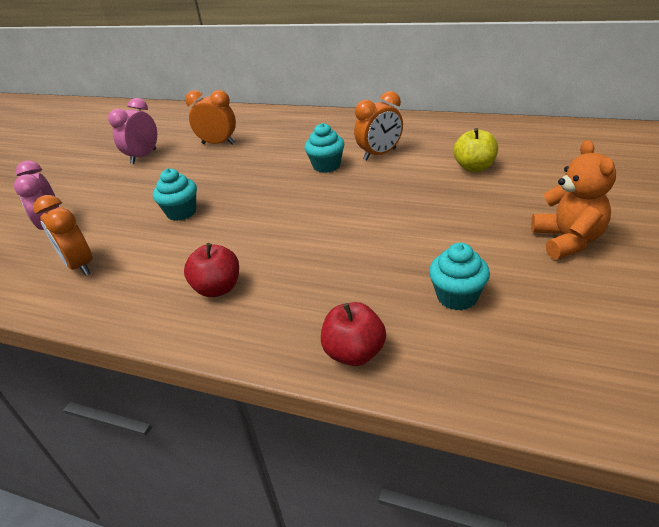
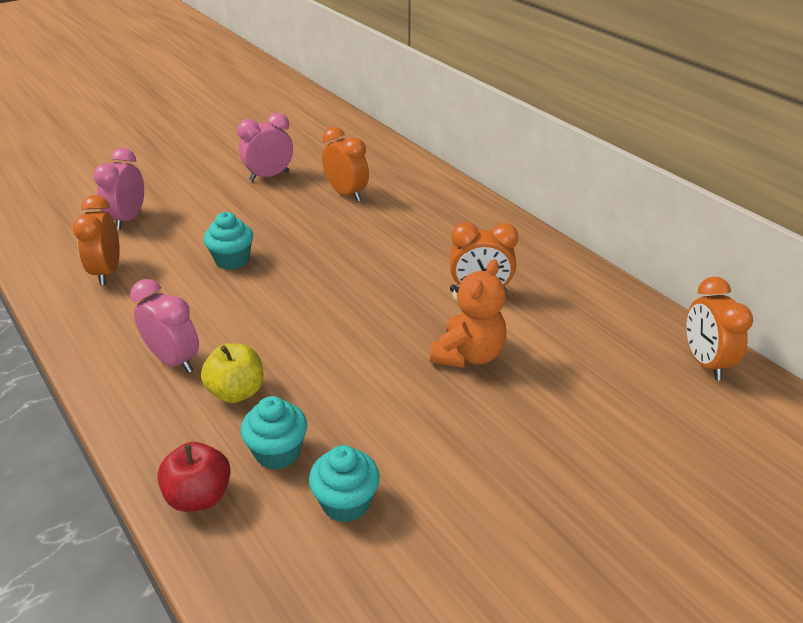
camera: 30 degrees right, 0 degrees up
red apple [184,243,239,297] -> pink clock [130,279,199,373]
turquoise cupcake [304,123,344,173] -> turquoise cupcake moved to [241,396,307,470]
yellow apple [454,128,498,172] -> yellow apple moved to [201,343,263,403]
orange teddy bear [531,140,616,259] -> orange teddy bear moved to [430,259,507,368]
none -> orange clock [686,277,753,381]

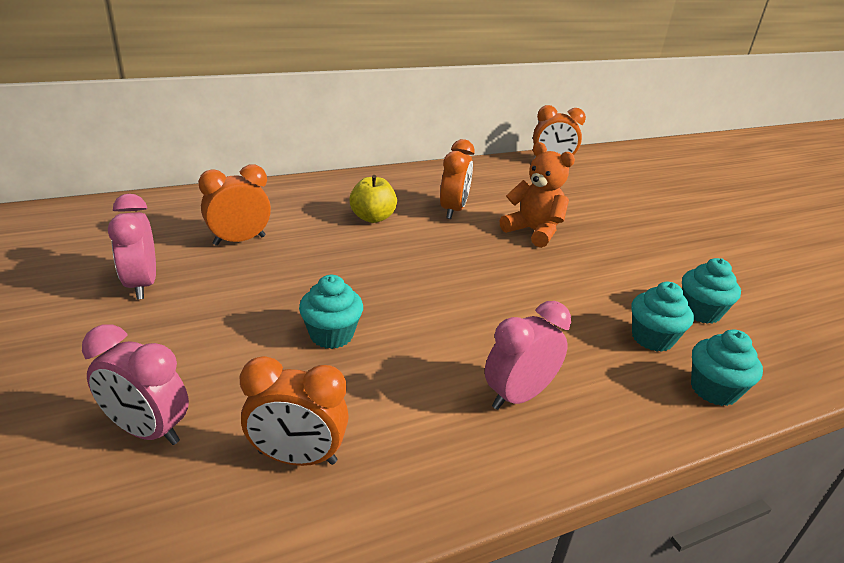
camera: 80 degrees left, 5 degrees down
red apple [157,442,231,512] -> turquoise cupcake [691,329,763,406]
yellow apple [201,343,263,403] -> yellow apple moved to [349,175,397,223]

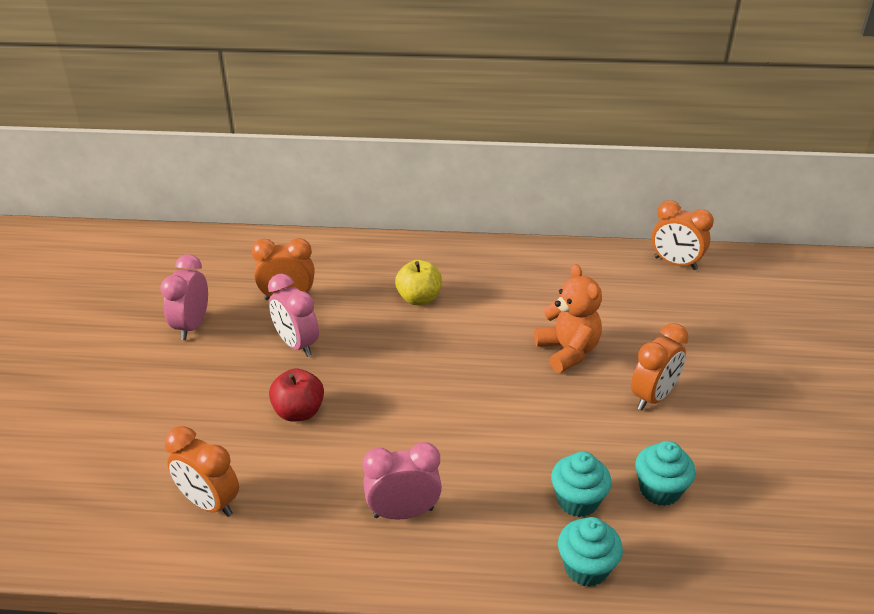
camera: 30 degrees right, 5 degrees up
pink clock [82,324,189,445] -> pink clock moved to [268,273,319,357]
turquoise cupcake [299,275,363,349] -> red apple [269,369,324,421]
orange clock [440,139,475,219] -> orange clock moved to [631,323,689,410]

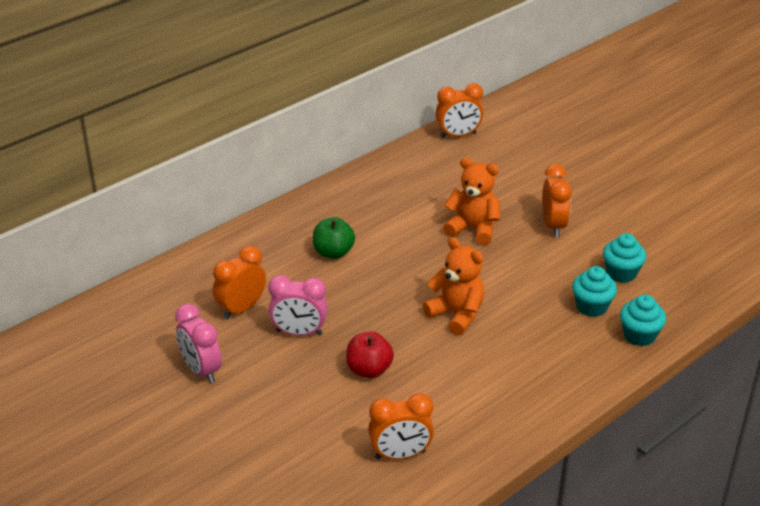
camera: 45 degrees left, 0 degrees up
pink clock [363,442,442,520] -> none
yellow apple [395,260,442,305] -> green apple [313,217,355,259]
none -> orange teddy bear [423,237,484,335]

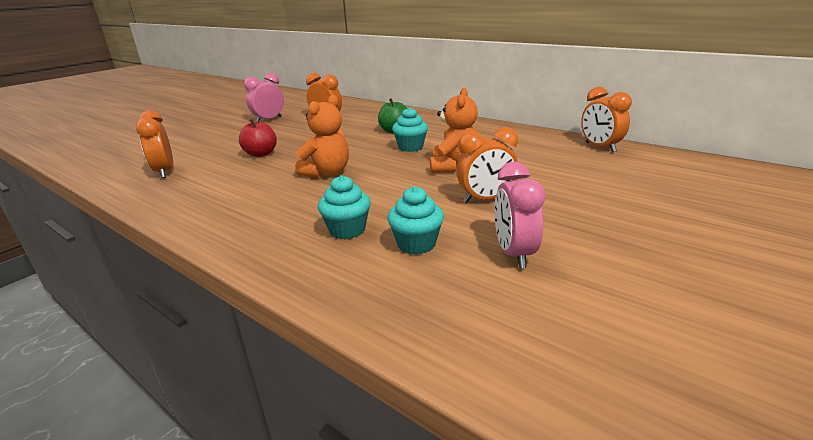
camera: 80 degrees right, 10 degrees down
pink clock [268,275,328,336] -> pink clock moved to [494,162,545,268]
turquoise cupcake [620,294,666,346] -> turquoise cupcake moved to [392,107,428,152]

